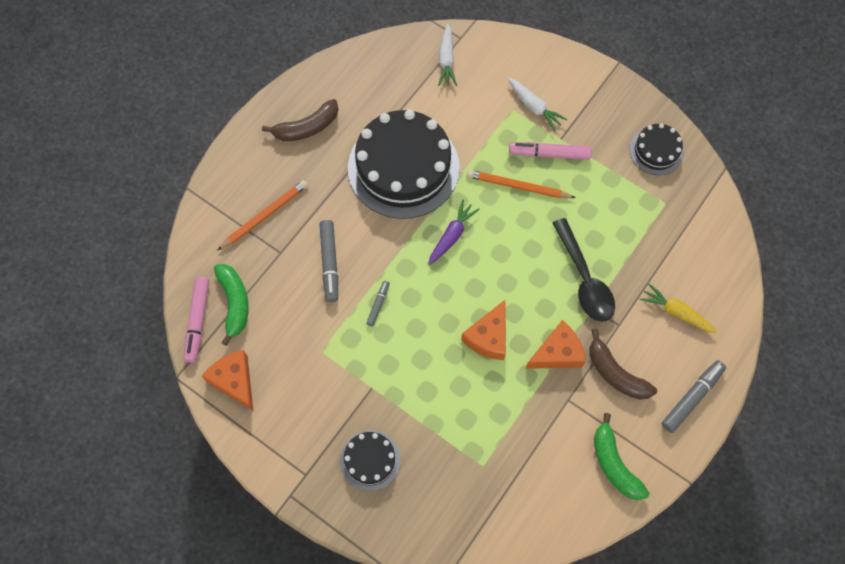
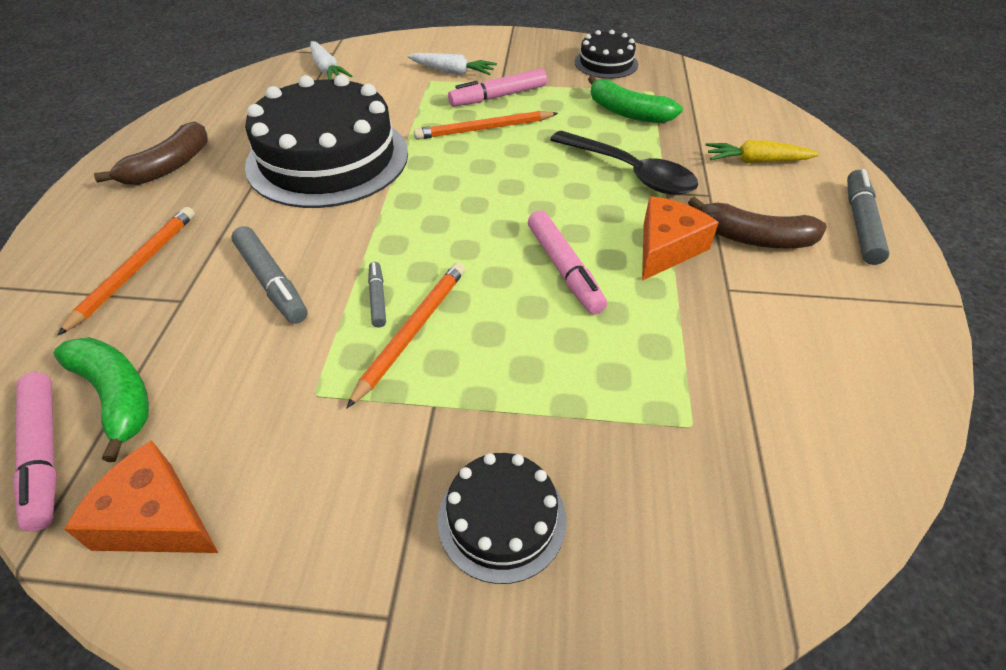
camera: 30 degrees left, 20 degrees down
purple carrot [428,200,480,265] -> none
orange cheese [461,300,506,360] -> pink marker [528,210,607,315]
green banana [594,413,650,500] -> green banana moved to [588,75,683,123]
none -> orange pencil [347,262,465,408]

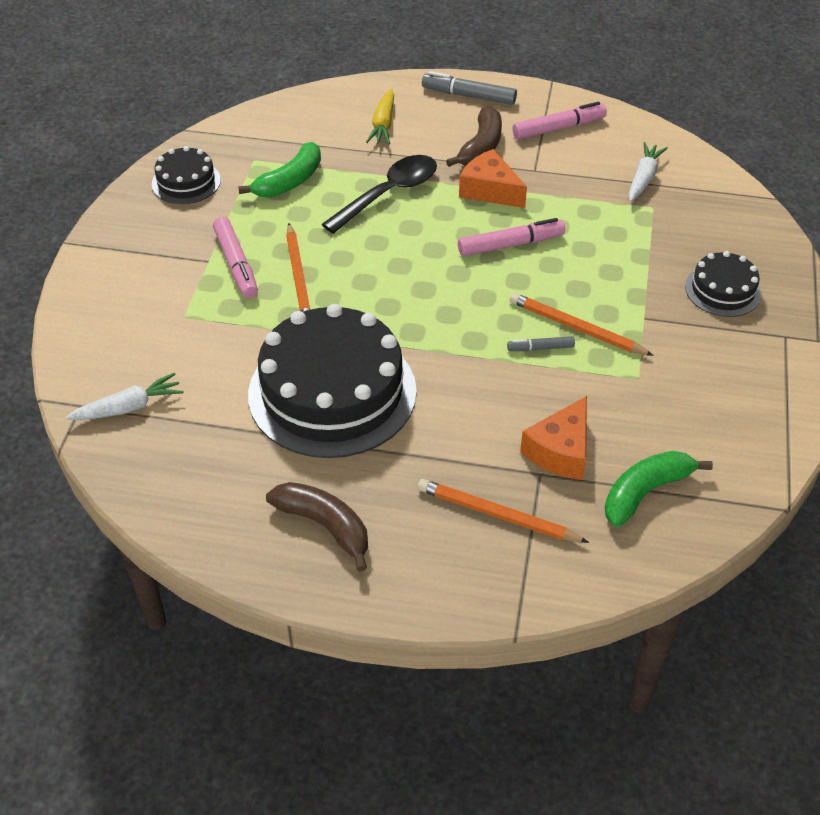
camera: 85 degrees left, 0 degrees up
pink marker [13,372,57,532] -> pink marker moved to [512,102,607,140]
orange cheese [64,440,218,553] -> orange cheese moved to [520,396,587,480]
grey marker [231,226,308,324] -> none
white carrot [407,53,497,75] -> white carrot moved to [629,142,668,202]

